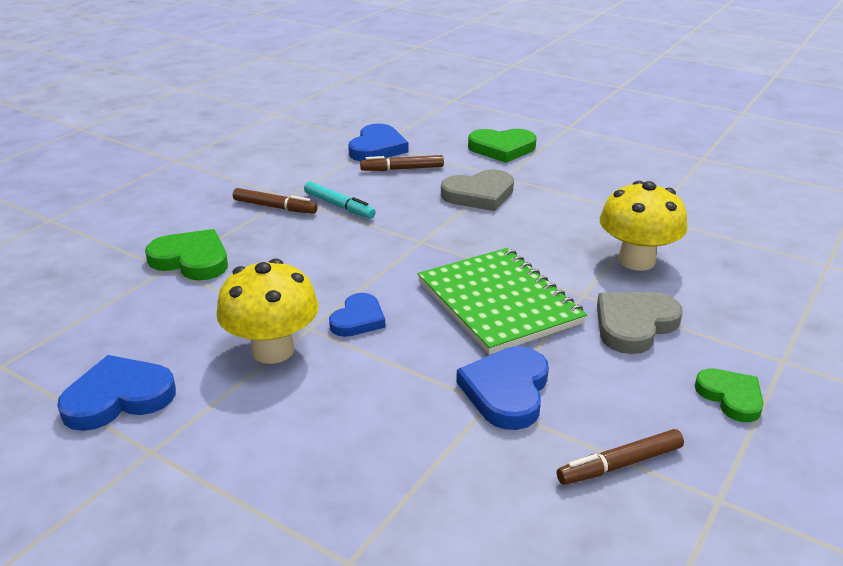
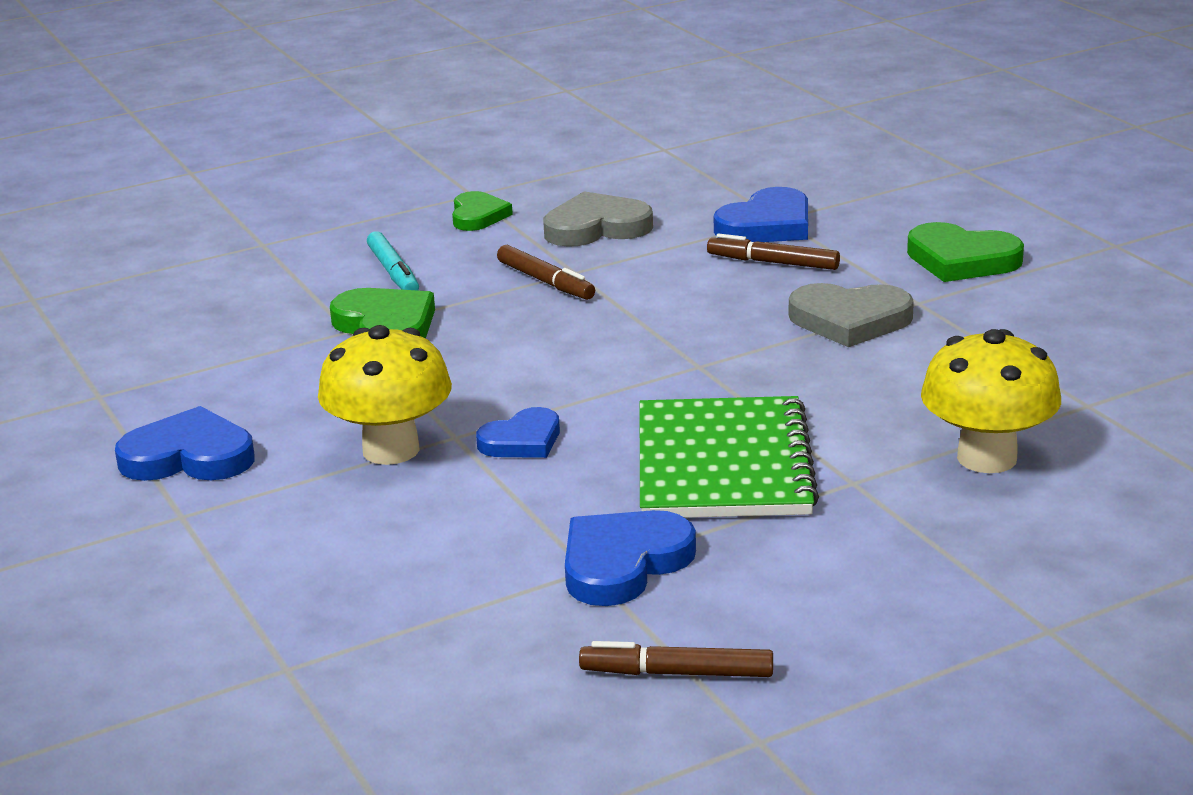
camera: 30 degrees right, 5 degrees down
turquoise marker [304,181,375,219] -> turquoise marker moved to [367,231,419,290]
grey heart [597,292,683,354] -> grey heart moved to [543,191,653,247]
green heart [695,368,764,422] -> green heart moved to [452,191,513,231]

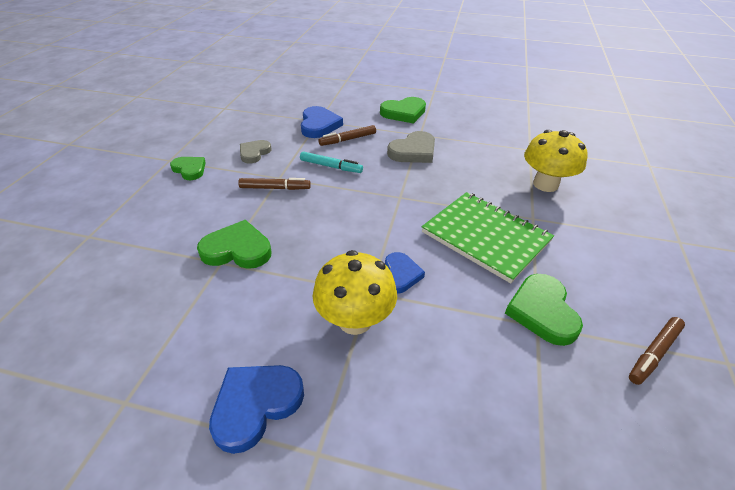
camera: 50 degrees left, 15 degrees up
turquoise marker [367,231,419,290] -> turquoise marker moved to [300,151,363,173]
grey heart [543,191,653,247] -> grey heart [240,140,272,164], size x0.66
blue heart [565,510,696,606] -> green heart [505,274,583,346]

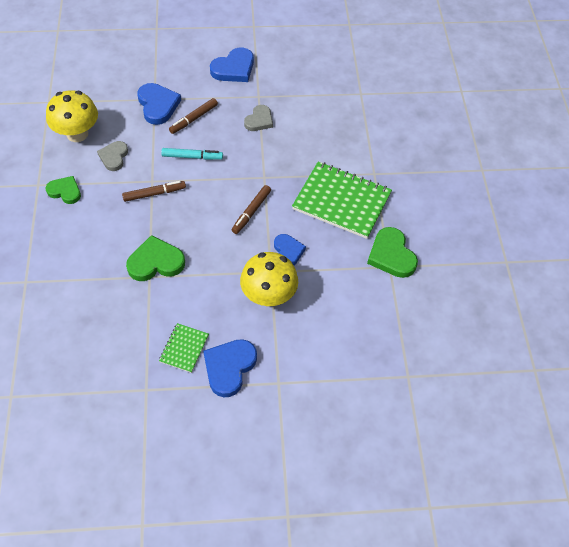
camera: 20 degrees left, 15 degrees up
green heart [380,97,426,124] -> blue heart [210,48,254,82]
grey heart [387,131,435,163] -> grey heart [244,105,273,131], size x0.66
yellow mushroom [524,130,588,192] -> yellow mushroom moved to [46,90,98,142]
brown marker [629,317,685,385] -> brown marker moved to [232,185,271,234]
none -> green notebook [159,323,209,373]

